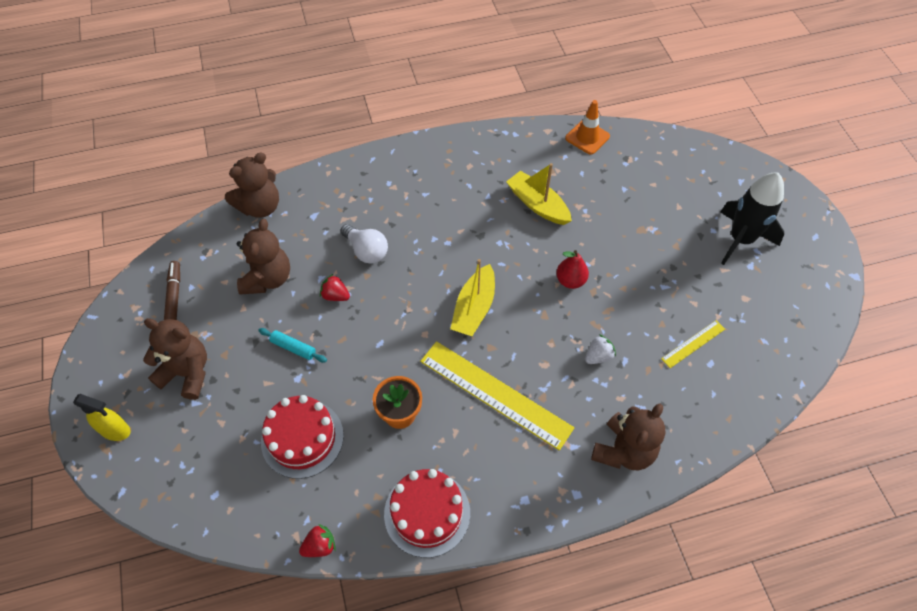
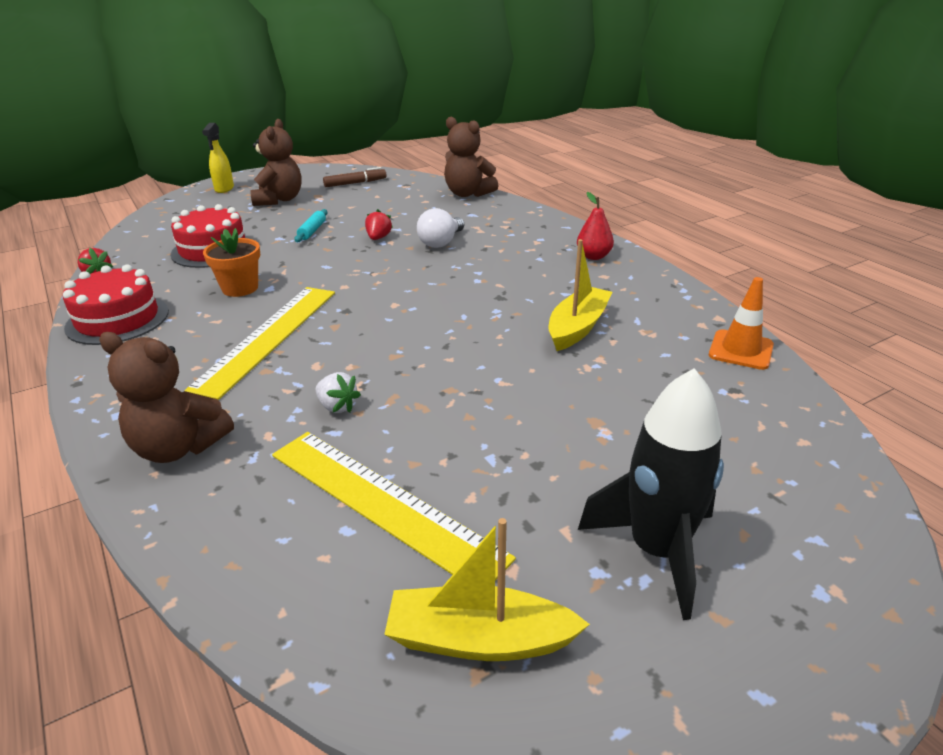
camera: 75 degrees right, 25 degrees down
brown teddy bear [237,219,290,294] -> none
yellow boat [450,259,495,336] -> yellow boat moved to [384,518,590,661]
red pear [556,250,589,289] -> red pear moved to [577,192,614,260]
yellow ruler [661,320,725,368] -> yellow ruler [272,432,516,580], size x2.10

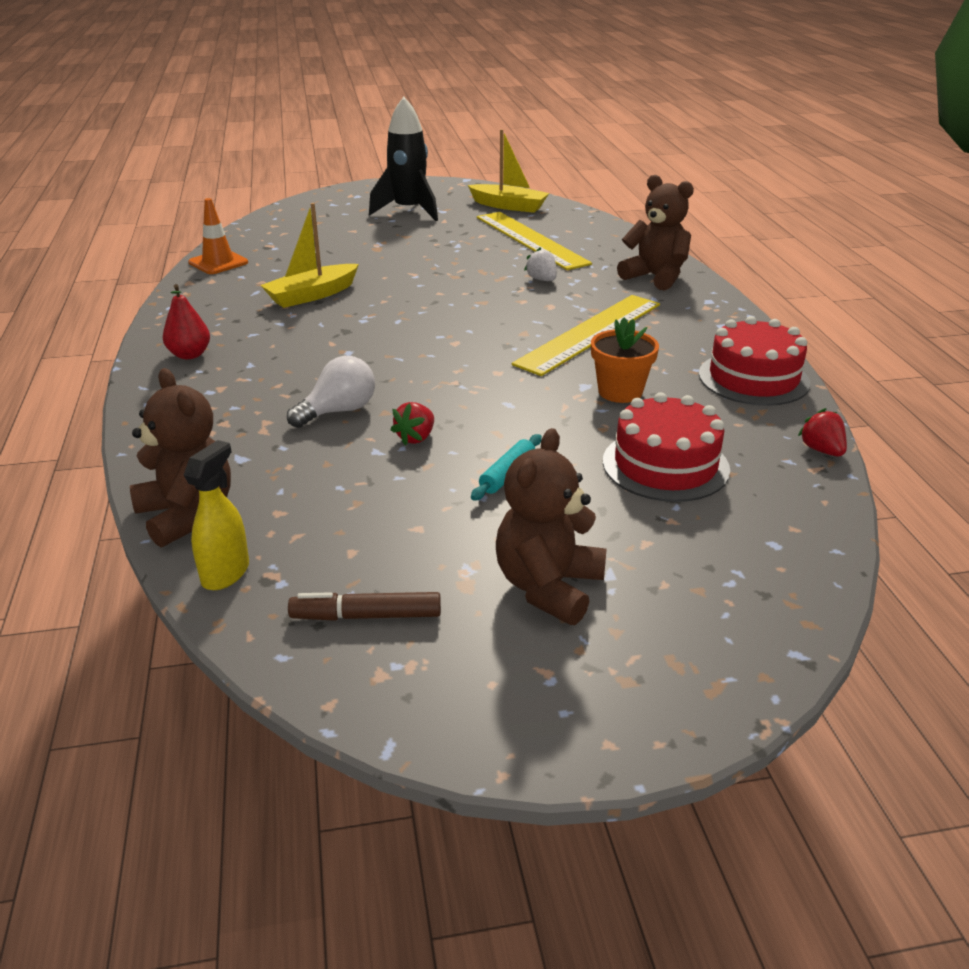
camera: 160 degrees left, 0 degrees up
yellow spray bottle [202,123,234,193] -> yellow spray bottle moved to [184,440,249,590]

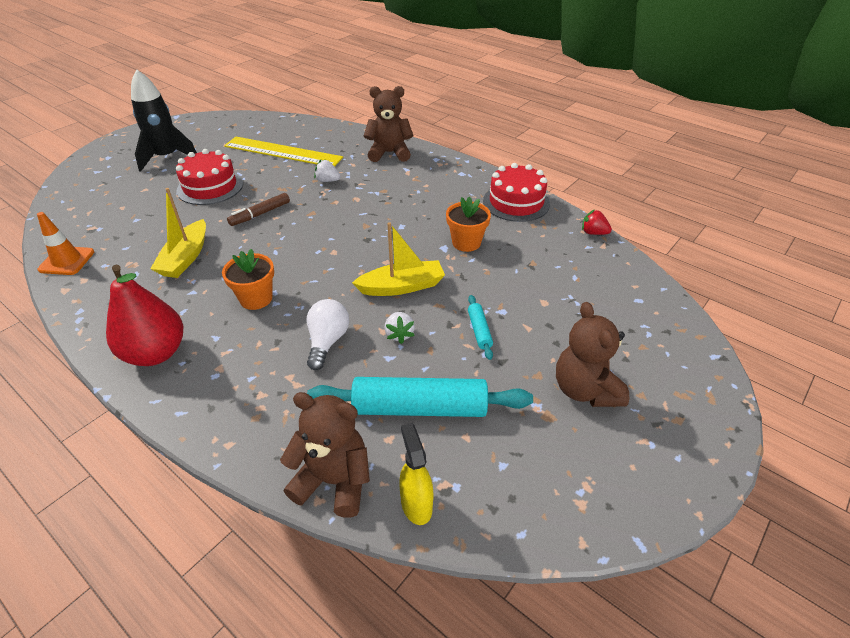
camera: 40 degrees left, 10 degrees up
red pear [163,284,210,359] -> red pear [106,265,183,366], size x1.75
brown marker [288,592,441,621] -> brown marker moved to [227,193,290,226]
red strawberry [391,402,434,446] -> white strawberry [384,312,415,344]
yellow boat [468,129,549,213] -> yellow boat moved to [352,222,445,296]
yellow ruler [512,295,660,376] -> none
red cake [603,393,730,502] -> red cake moved to [176,149,243,205]
none -> orange flower pot [222,249,274,310]
none -> turquoise rolling pin [307,377,533,417]

